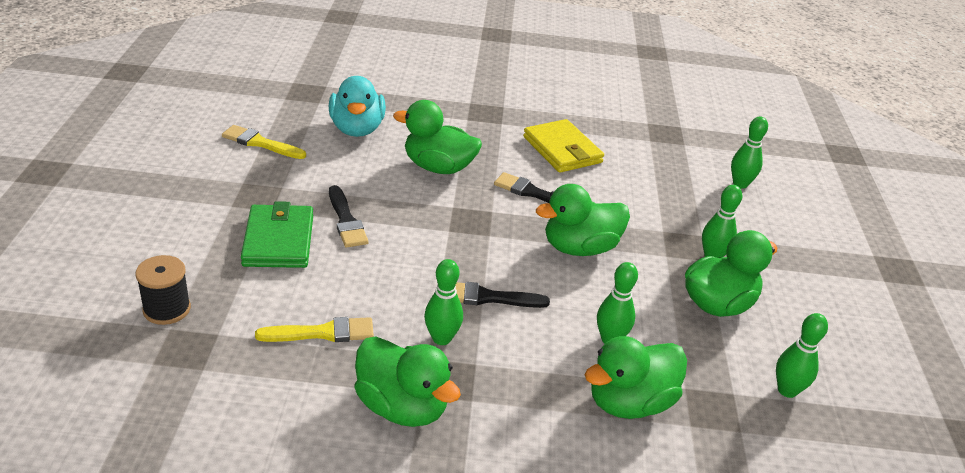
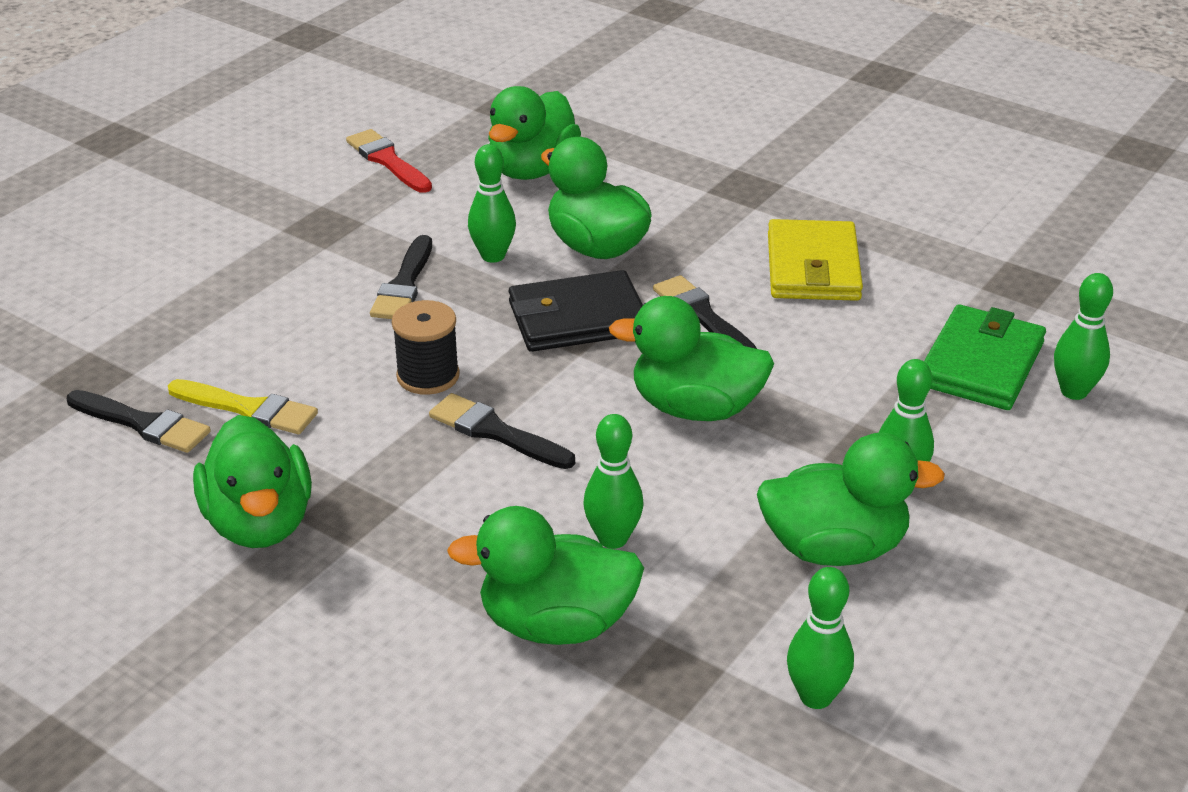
camera: 35 degrees right, 0 degrees up
black spool [135,255,191,325] -> black spool moved to [392,300,460,395]
yellow brush [222,125,306,159] -> red brush [346,129,432,193]
green wallet [241,201,313,268] -> green wallet moved to [924,304,1046,410]
turquoise duck [329,76,386,137] -> green duck [488,86,581,180]
green bowling pin [424,259,463,345] -> green bowling pin moved to [468,144,516,263]
none -> black brush [67,390,211,453]
none -> black wallet [509,270,643,352]

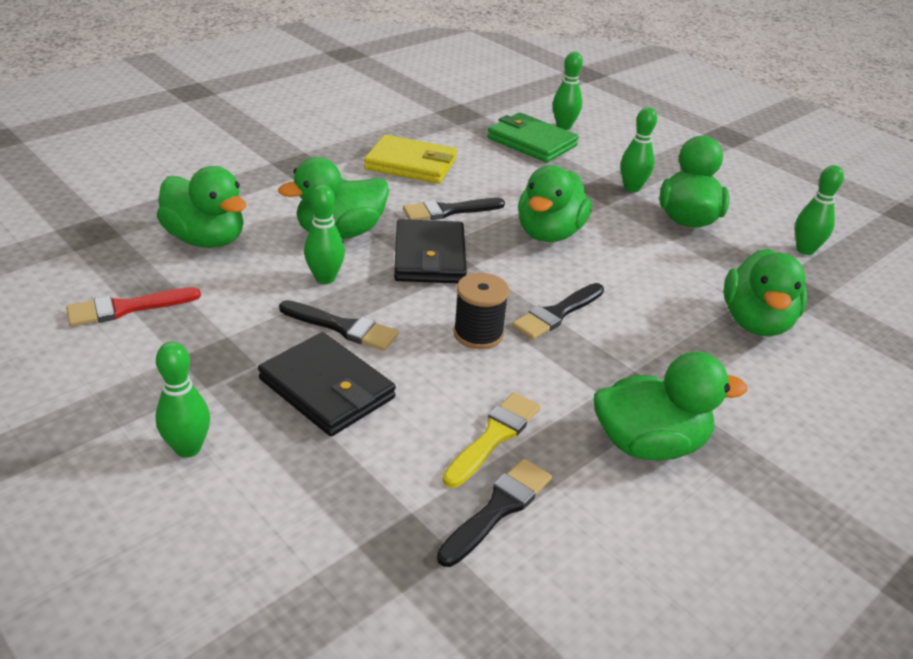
camera: 80 degrees left, 0 degrees up
green bowling pin [583,414,644,549] -> green bowling pin moved to [155,342,210,458]
none -> black wallet [258,332,396,436]

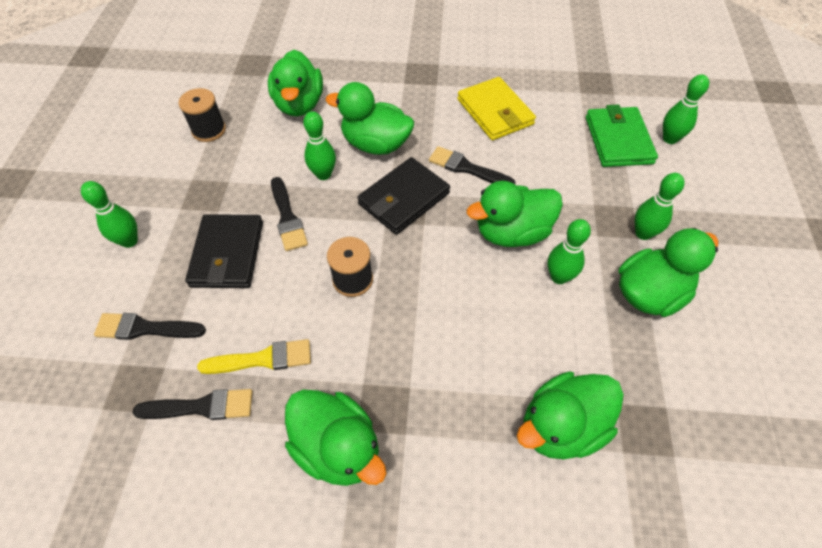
camera: 50 degrees right, 20 degrees up
red brush [66,287,201,326] -> black spool [178,88,226,142]
black brush [512,283,604,340] -> black brush moved to [94,313,206,340]
green bowling pin [795,165,844,255] -> green bowling pin moved to [548,219,591,284]

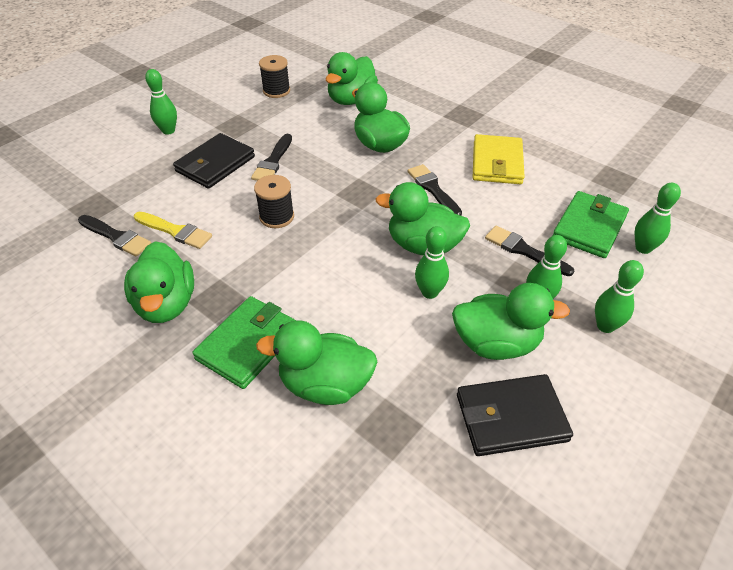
camera: 35 degrees right, 10 degrees down
black brush [94,313,206,340] -> black brush moved to [485,226,574,276]
green bowling pin [303,111,336,180] -> green bowling pin moved to [595,260,644,333]
black wallet [357,157,450,235] -> black wallet moved to [457,374,573,456]
none -> green wallet [192,296,297,389]

